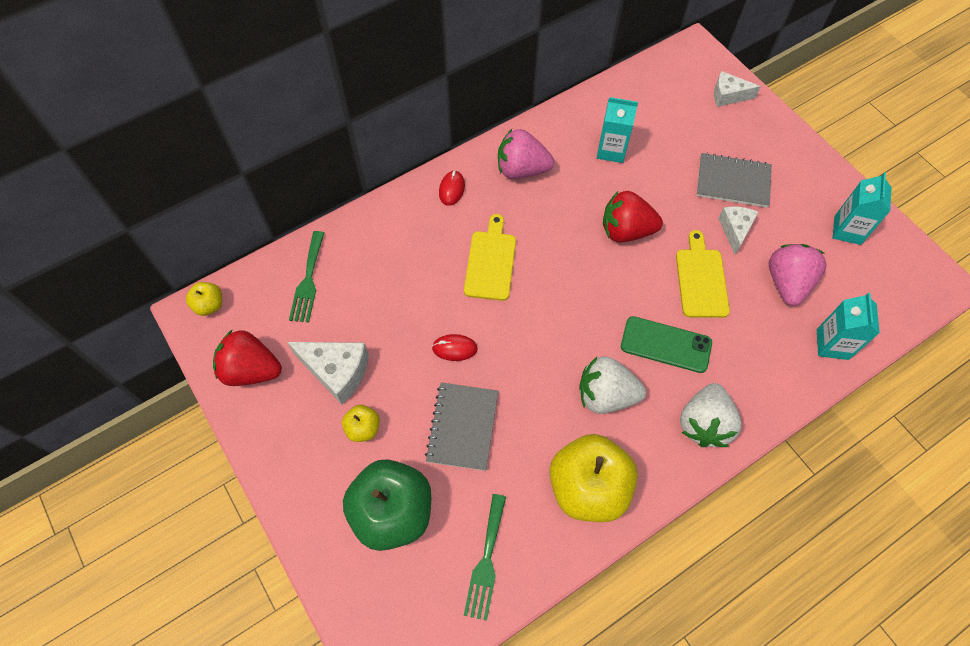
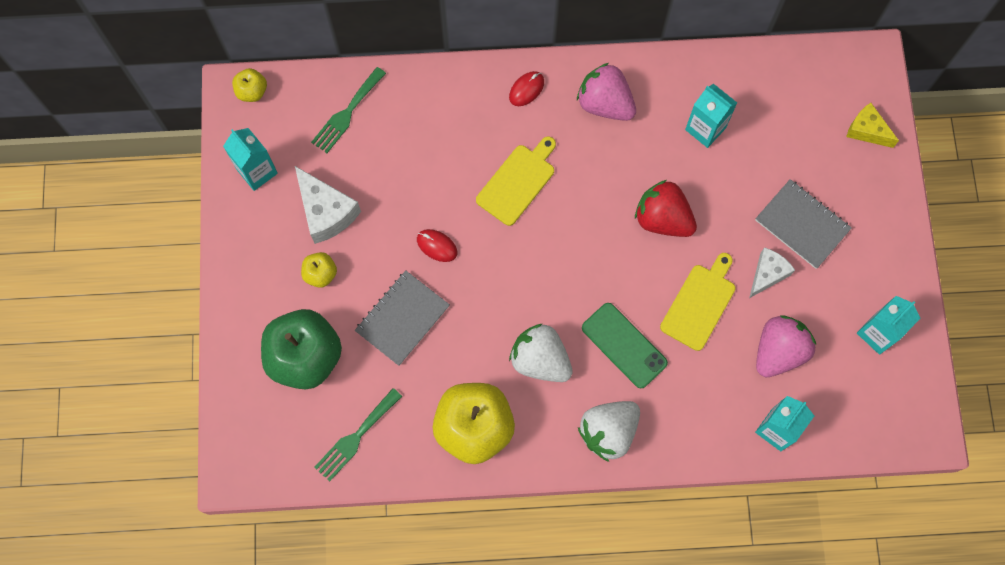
camera: 30 degrees right, 10 degrees up
red strawberry [213,329,282,386] -> turquoise carton [223,128,278,191]
white cheese [714,71,761,107] -> yellow cheese [846,103,899,148]

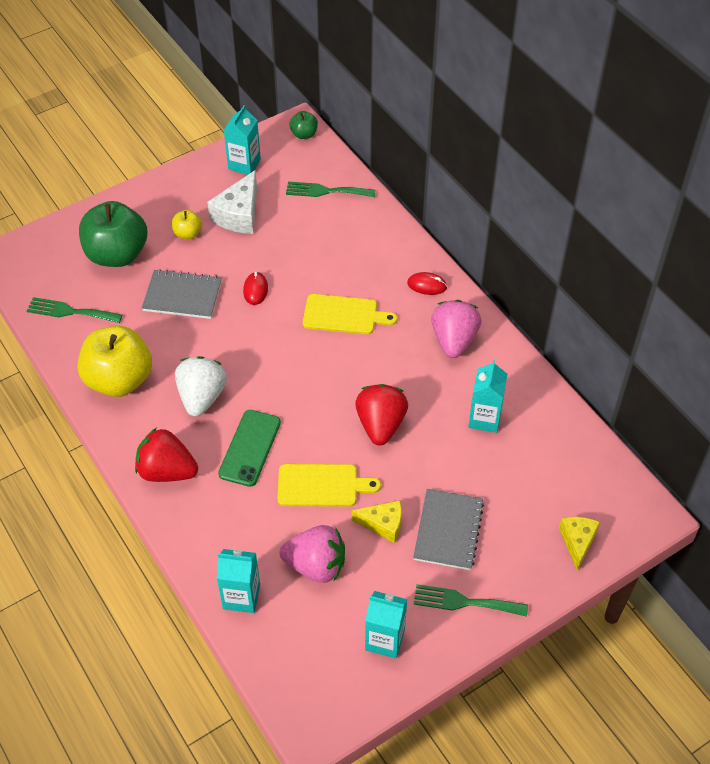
camera: 60 degrees right, 20 degrees down
yellow apple [232,68,267,102] -> green apple [289,111,318,139]
white strawberry [578,401,640,462] -> red strawberry [135,428,198,482]
white cheese [749,247,795,298] -> yellow cheese [352,500,402,543]
none -> green fork [414,584,528,617]

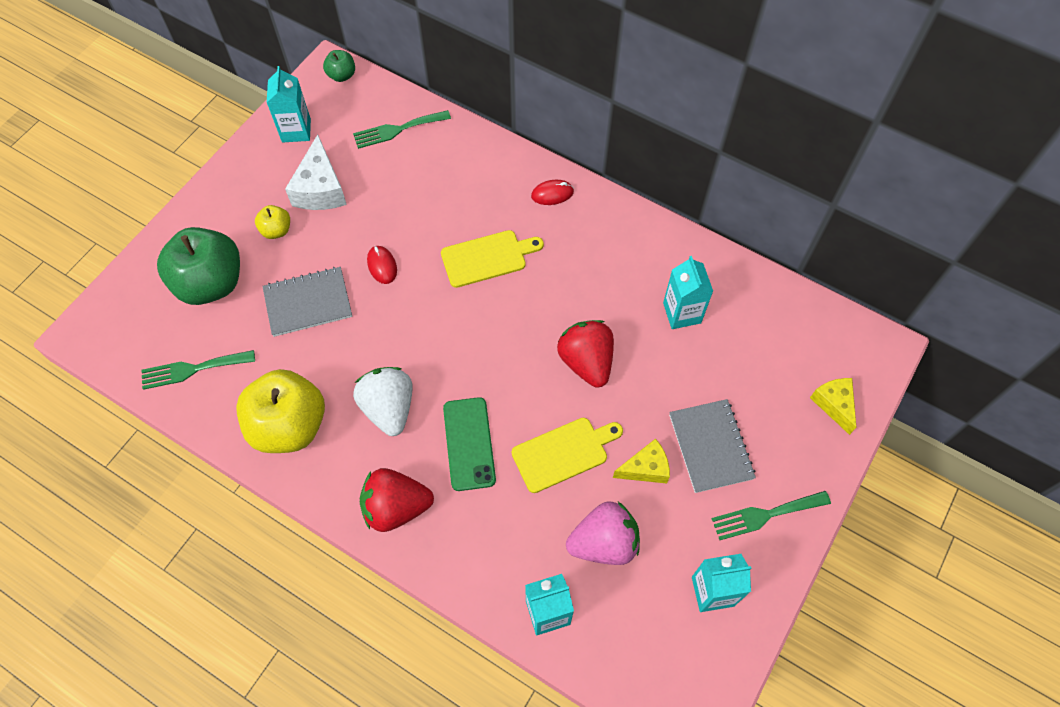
camera: 25 degrees left, 10 degrees up
pink strawberry [431,300,482,358] -> none

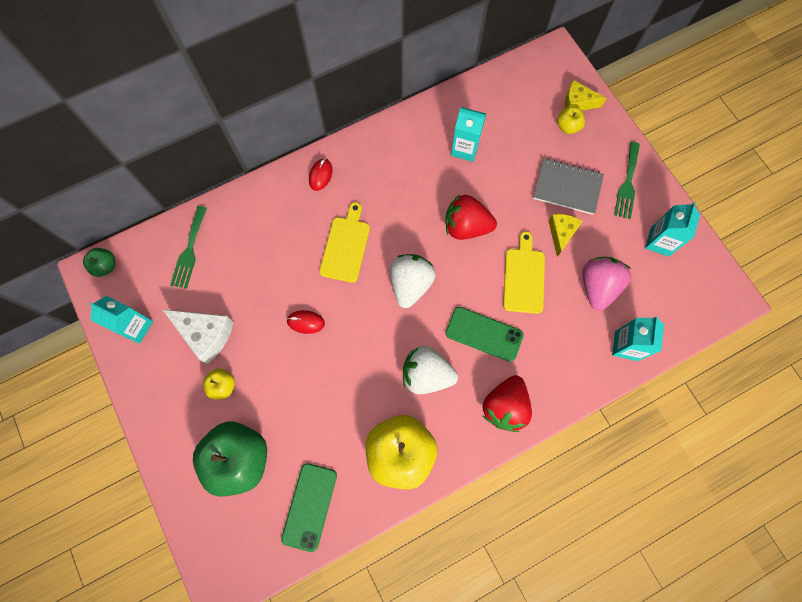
camera: 60 degrees left, 10 degrees up
green fork [141,350,255,390] -> green phone [281,463,337,552]
grey notebook [262,267,352,337] -> none
none -> white strawberry [390,254,436,308]
none -> yellow apple [557,106,585,134]

